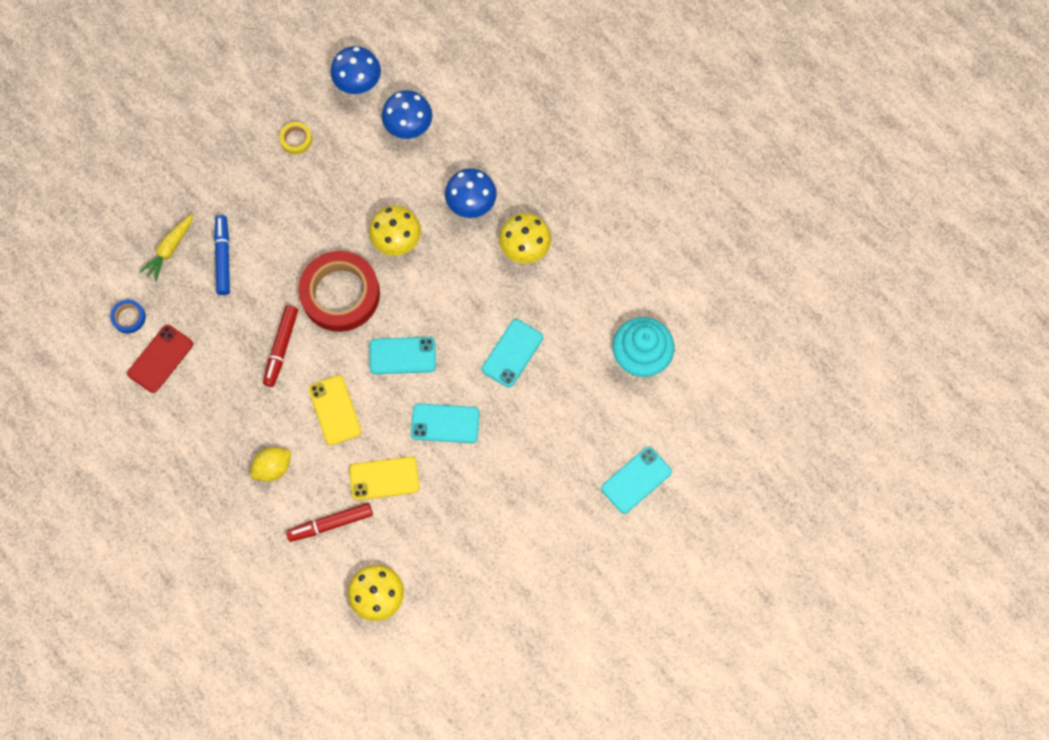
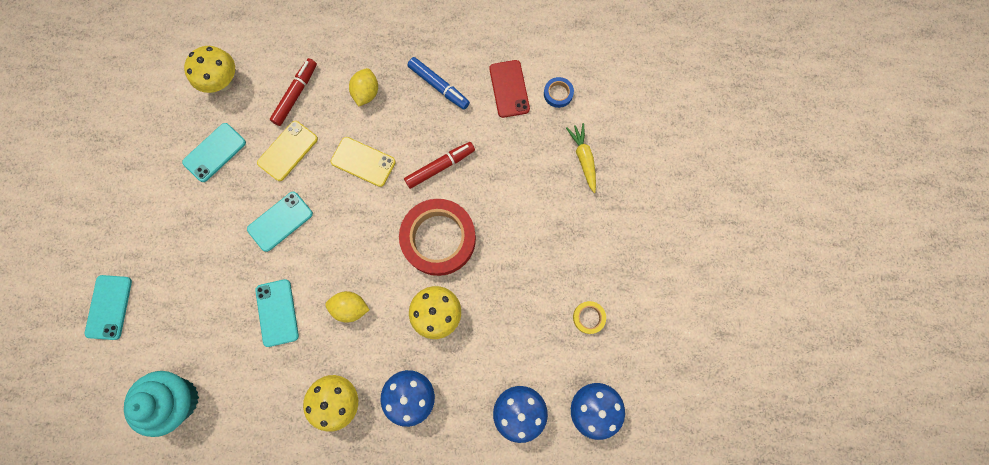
camera: 135 degrees right, 5 degrees up
blue marker [214,215,230,295] -> blue marker moved to [408,57,470,110]
red marker [263,305,298,387] -> red marker turned 90 degrees clockwise [404,142,475,189]
turquoise phone [370,337,436,374] -> turquoise phone moved to [182,123,246,182]
none -> yellow lemon [325,291,370,323]

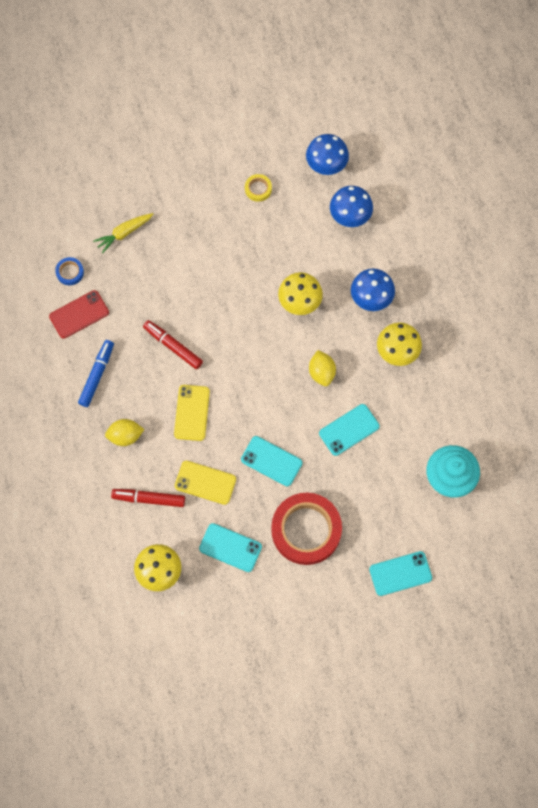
camera: 110 degrees left, 5 degrees down
red tape [399,199,476,276] -> red tape moved to [271,493,342,565]

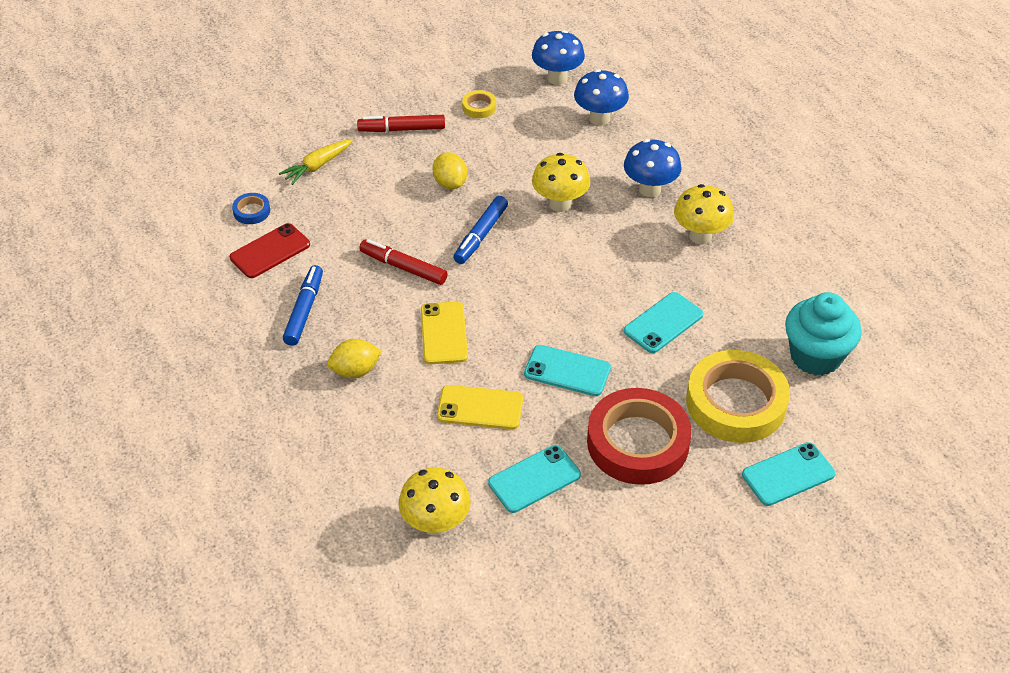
camera: 10 degrees left, 25 degrees down
red marker [111,489,185,507] -> red marker moved to [357,115,445,132]
turquoise phone [199,523,262,572] -> turquoise phone turned 45 degrees counterclockwise [488,445,581,513]
yellow lemon [309,350,336,386] -> yellow lemon moved to [433,152,467,189]
none -> blue marker [454,196,508,264]
none -> yellow tape [686,350,790,443]

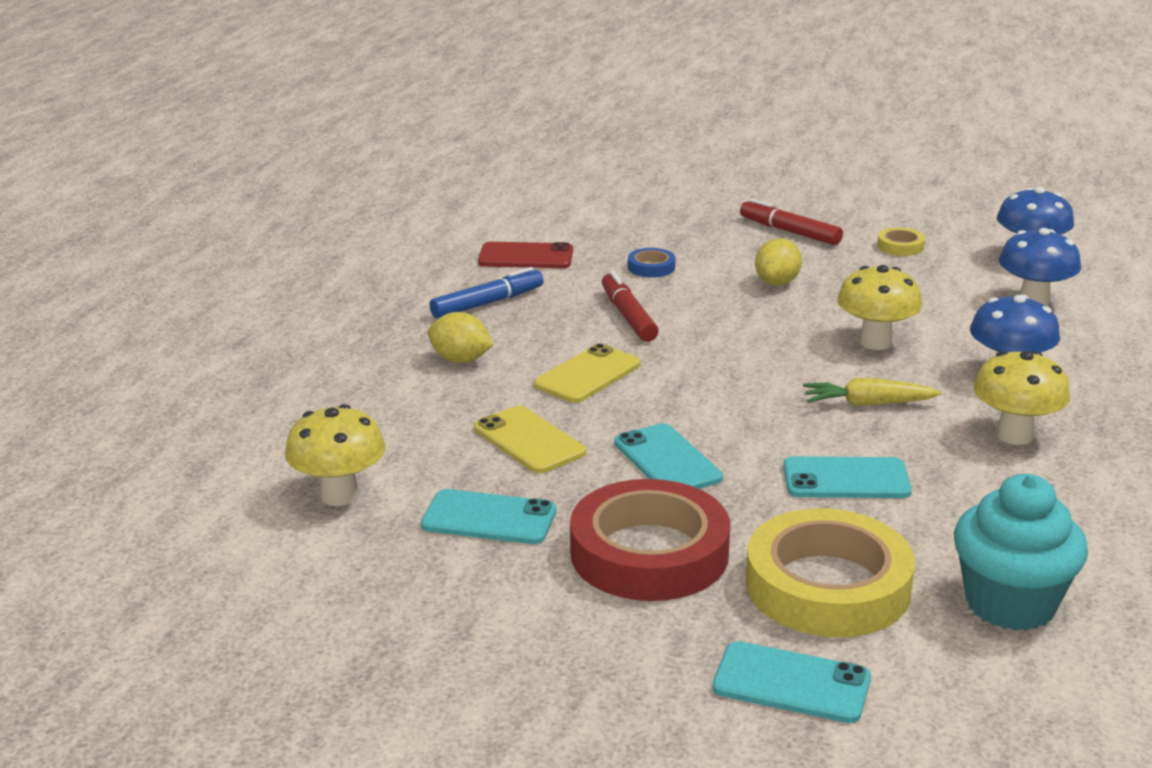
camera: 45 degrees right, 20 degrees down
blue tape [232,193,270,224] -> blue tape moved to [628,248,675,278]
yellow carrot [279,139,353,185] -> yellow carrot moved to [803,378,942,406]
blue marker [454,196,508,264] -> none

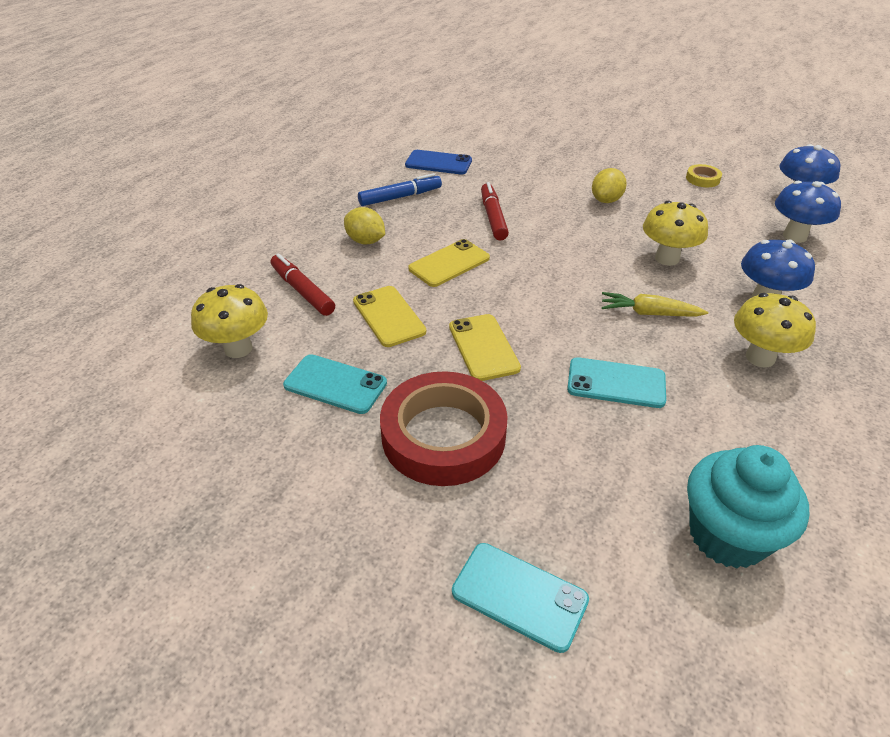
camera: 10 degrees right, 15 degrees up
red phone [478,242,573,268] -> blue phone [405,150,472,174]
turquoise phone [614,423,723,489] -> yellow phone [449,314,521,381]
blue tape [628,248,675,278] -> none
red marker [740,198,843,245] -> red marker moved to [271,254,335,316]
yellow tape [746,508,915,637] -> none

